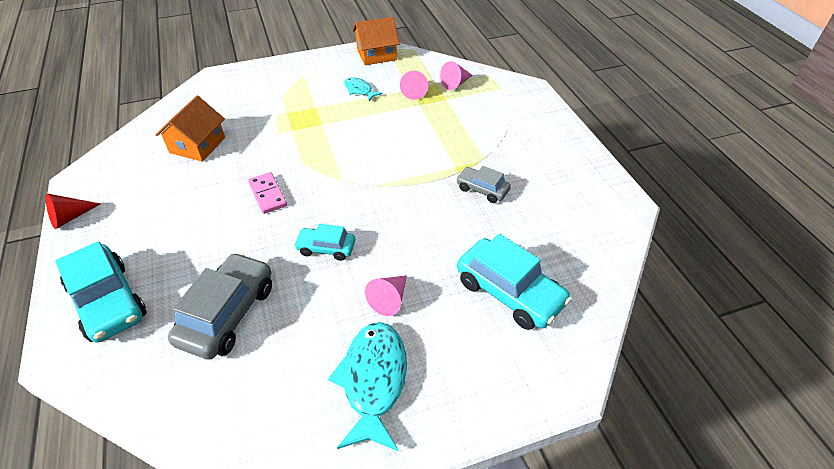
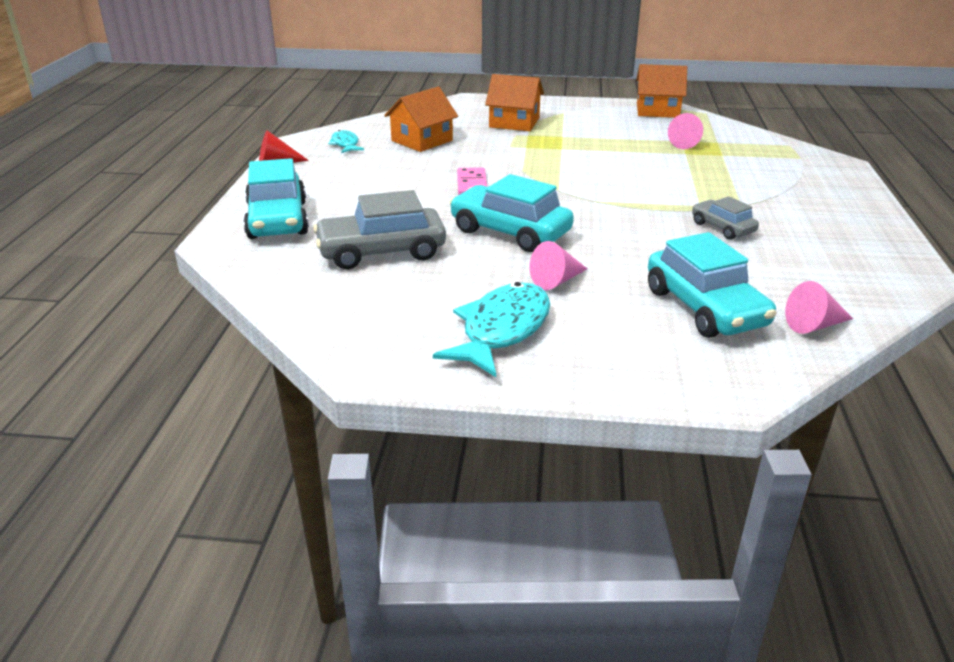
camera: 25 degrees right, 15 degrees down
grey car [168,252,272,360] -> grey car turned 150 degrees counterclockwise [313,190,446,270]
turquoise car [294,224,355,261] -> turquoise car [449,174,574,252], size x1.79
turquoise fish [344,77,383,101] -> turquoise fish moved to [328,130,364,153]
pink cone [440,61,473,90] -> pink cone moved to [785,281,853,334]
none -> orange house [485,74,544,131]

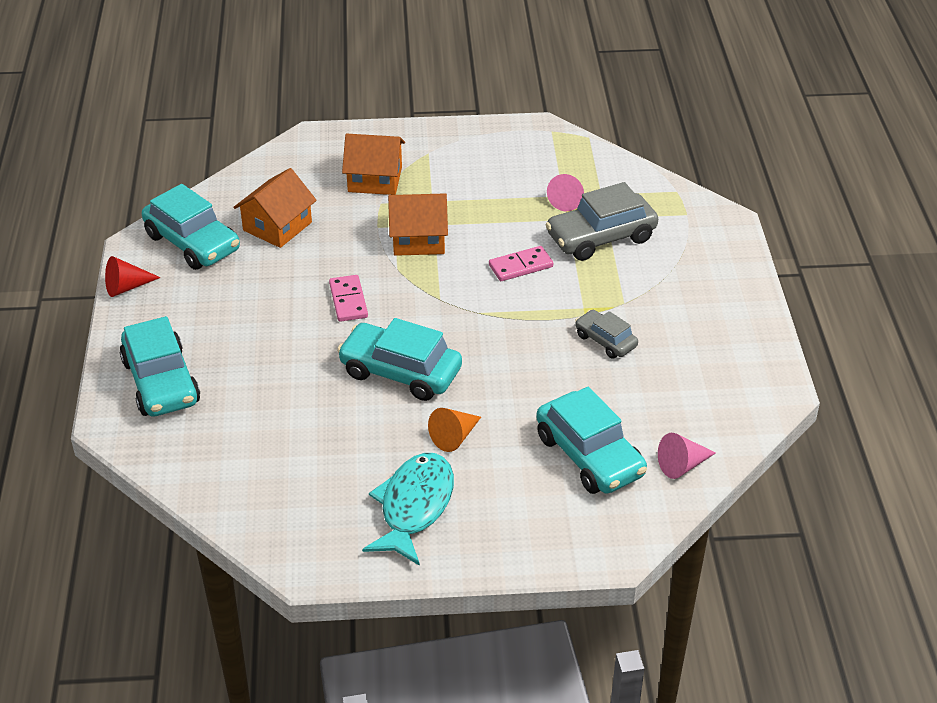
camera: 10 degrees left, 10 degrees up
grey car [313,190,446,270] -> grey car moved to [545,182,658,261]
turquoise fish [328,130,364,153] -> turquoise car [142,184,240,270]
pink cone [530,241,587,290] -> orange cone [428,408,481,452]
orange house [636,64,687,118] -> orange house moved to [388,193,448,256]
none -> pink domino [489,246,553,281]

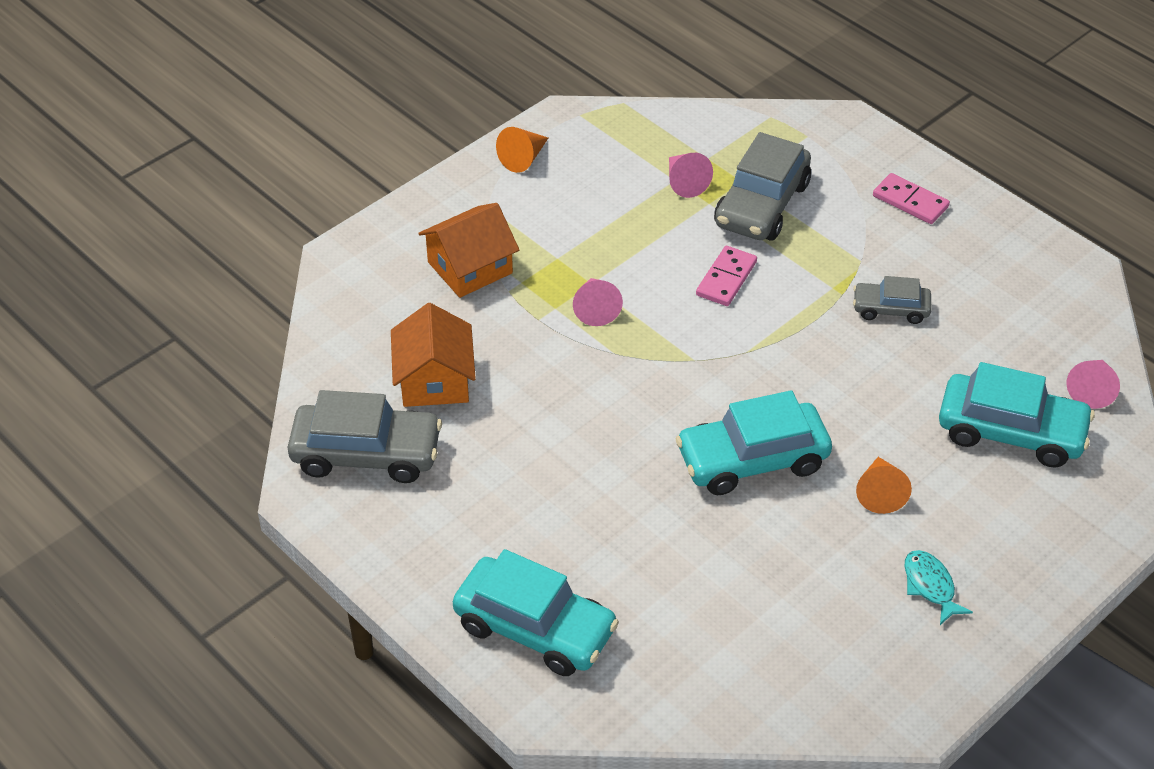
camera: 40 degrees left, 5 degrees up
red cone [105,256,161,297] -> none
turquoise car [142,184,240,270] -> grey car [288,390,442,483]
pink domino [329,275,368,322] -> pink domino moved to [873,173,950,224]
turquoise fish [362,453,454,566] -> turquoise fish [905,550,973,625], size x0.53
orange house [388,193,448,256] -> pink cone [573,278,623,326]
none -> orange cone [496,127,548,173]

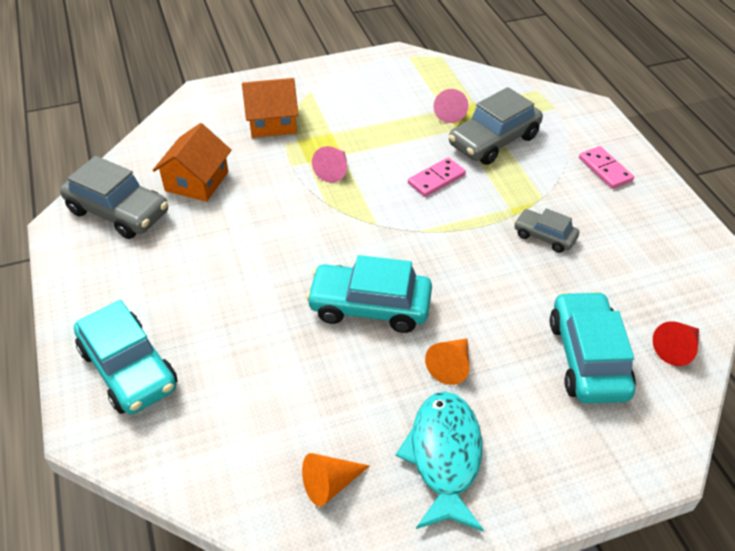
camera: 25 degrees right, 0 degrees up
orange cone [496,127,548,173] -> orange cone moved to [302,453,369,507]
turquoise fish [905,550,973,625] -> turquoise fish [396,392,484,531], size x1.90
turquoise car [939,362,1095,468] -> turquoise car turned 135 degrees counterclockwise [550,291,636,403]
pink cone [1066,360,1120,409] -> red cone [653,321,699,366]

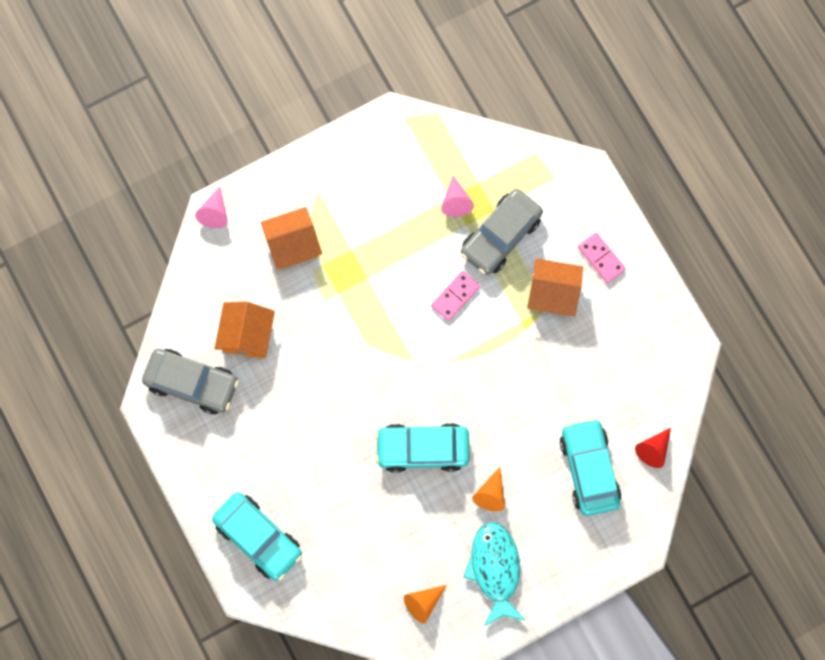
camera: 10 degrees left, 30 degrees up
pink cone [312,146,347,183] -> pink cone moved to [195,187,228,228]
grey car [514,208,579,253] -> none
none -> orange house [527,258,583,316]

